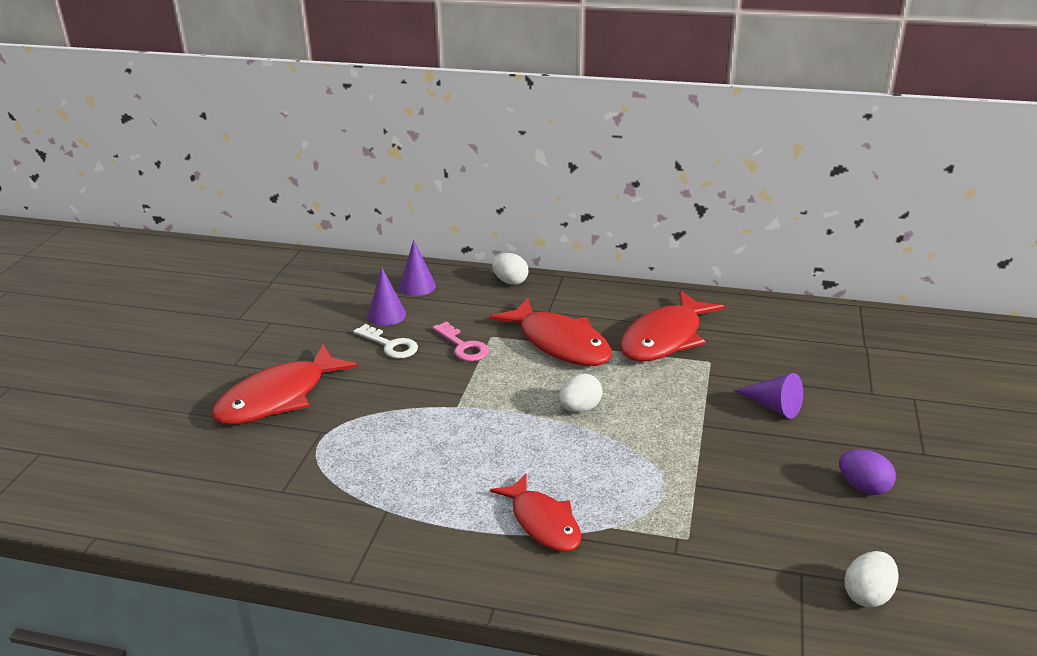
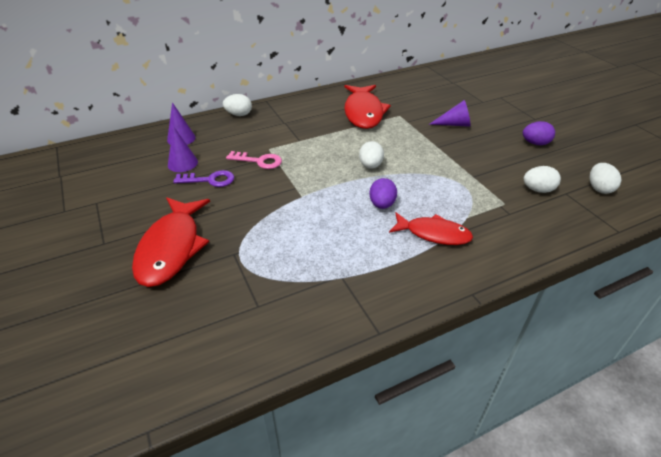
camera: 40 degrees left, 10 degrees up
white key [353,324,418,359] -> purple key [173,170,234,187]
red fish [490,298,612,366] -> none
none -> purple egg [369,178,397,209]
none -> white egg [524,166,561,193]

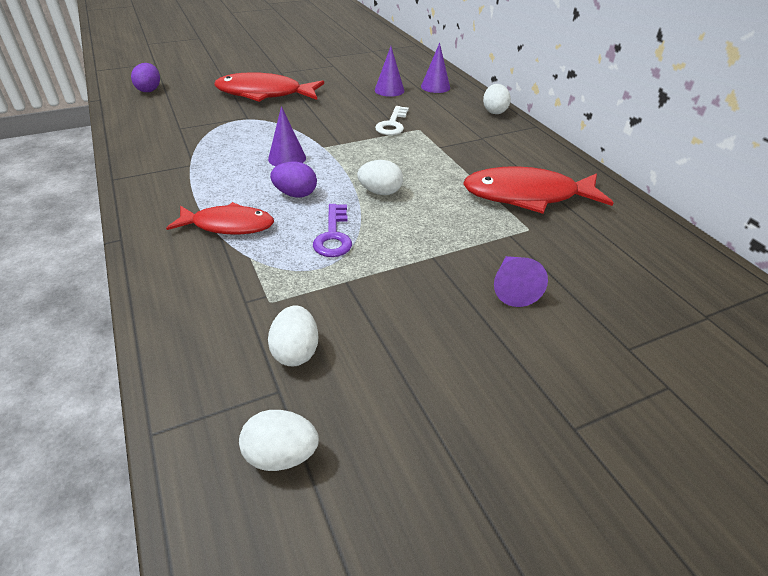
camera: 90 degrees right, 0 degrees up
purple key [173,170,234,187] -> purple key moved to [313,204,352,257]
pink key [226,151,282,169] -> white key [375,106,409,135]
red fish [389,212,473,245] -> red fish turned 105 degrees counterclockwise [166,202,274,234]
purple egg [523,121,555,145] -> purple egg moved to [131,63,160,92]
none -> purple cone [268,106,306,167]

